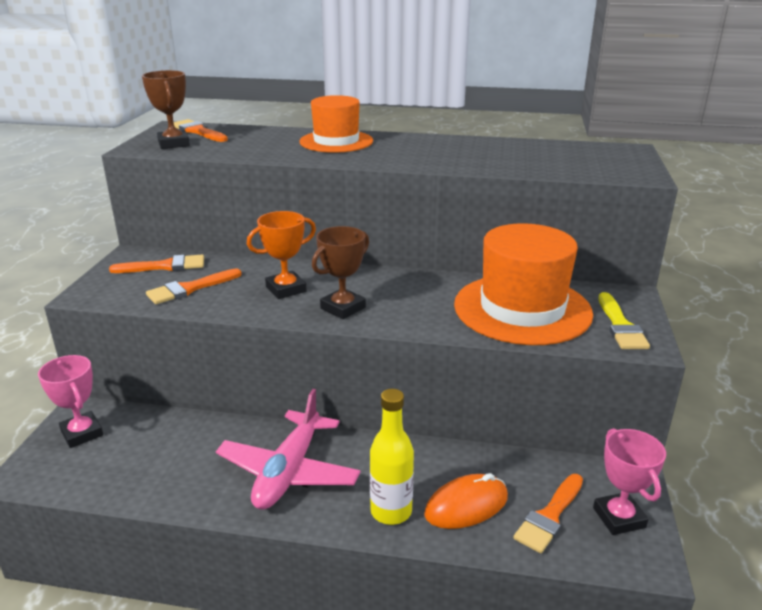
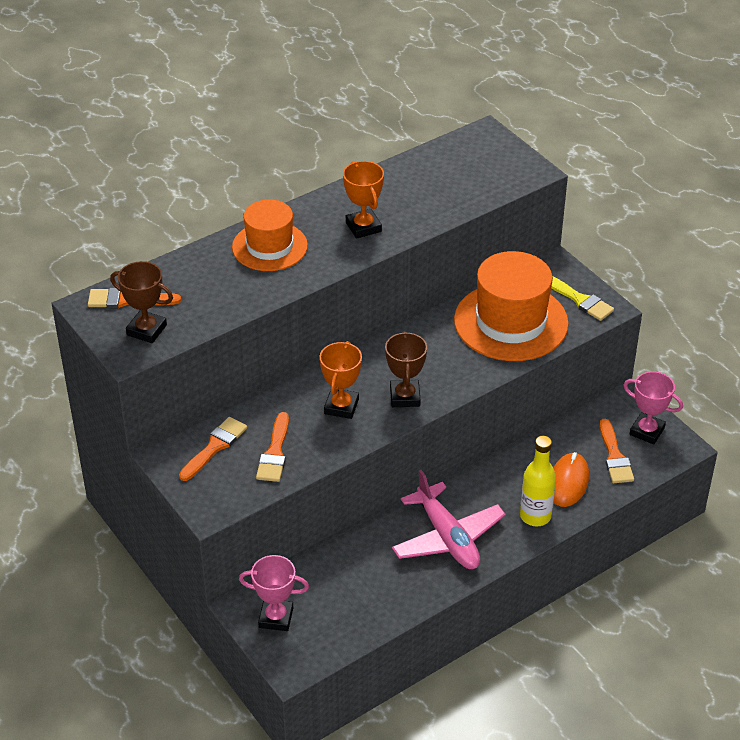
camera: 45 degrees left, 15 degrees up
none -> orange trophy [343,161,384,239]

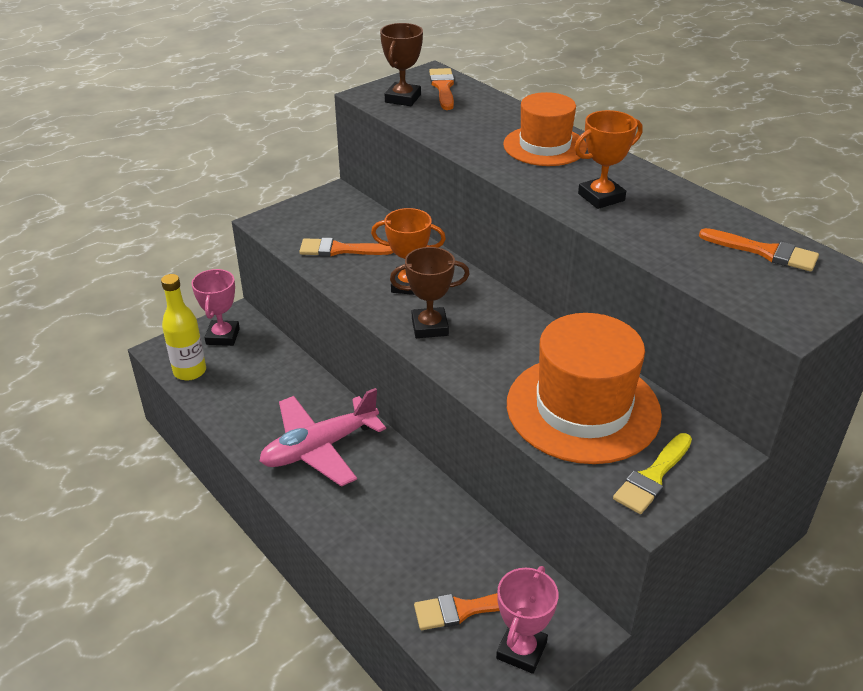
camera: 85 degrees right, 5 degrees down
orange brush [179,417,247,481] -> orange brush moved to [699,228,819,272]
yellow bottle [520,436,556,526] -> yellow bottle moved to [161,274,206,381]
orange mouse [553,452,589,507] -> none

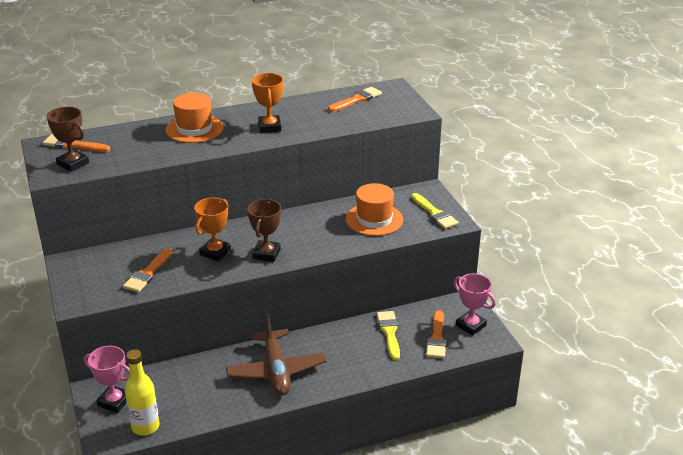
camera: 70 degrees left, 5 degrees down
pink plane [260,388,386,487] -> brown plane [226,314,327,396]
orange hat [507,313,662,464] -> orange hat [346,183,403,236], size x0.64
none -> yellow brush [377,311,400,360]

